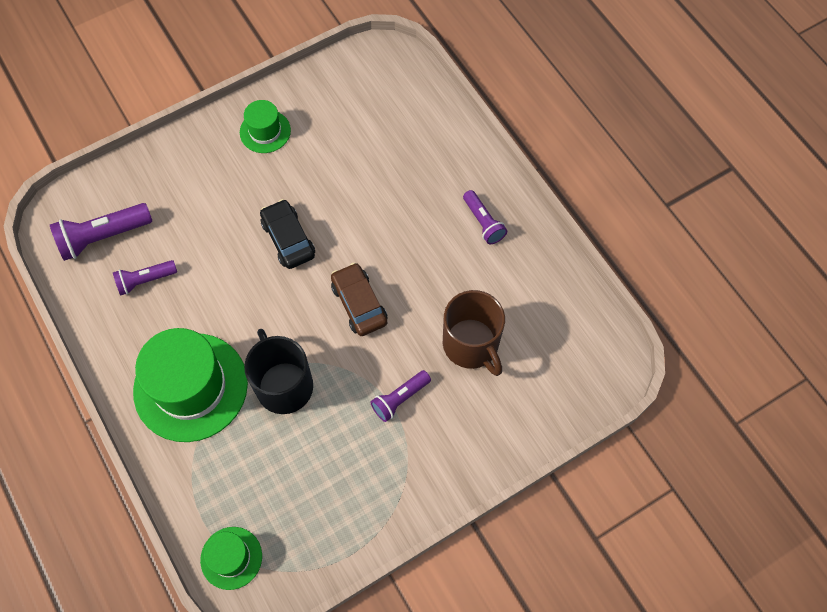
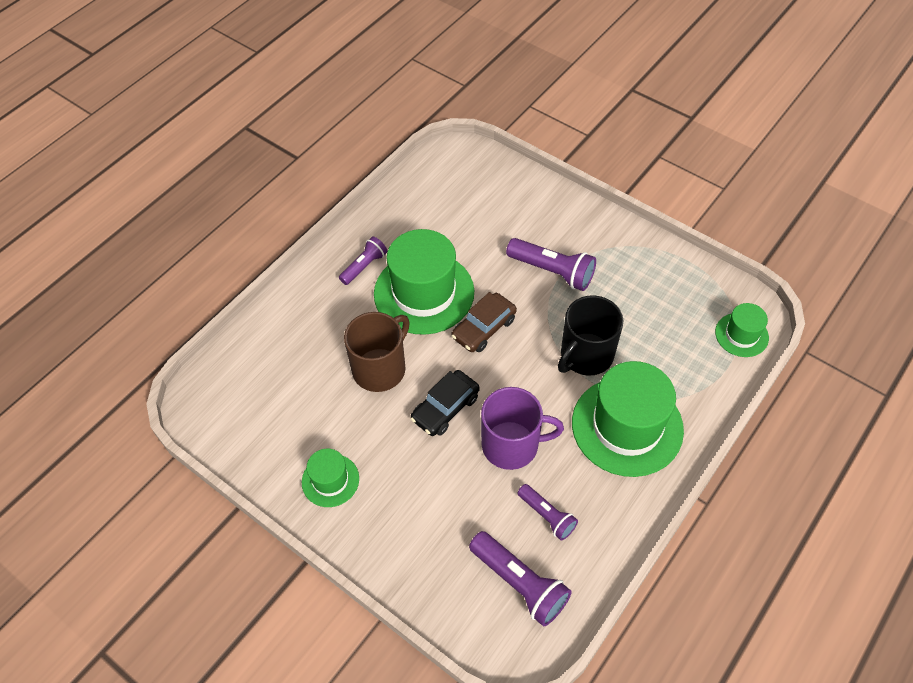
camera: 110 degrees left, 10 degrees down
purple flashlight [370,370,431,422] -> purple flashlight [506,238,596,291], size x1.59
brown mug [443,290,505,376] -> brown mug moved to [344,312,410,392]
none -> green hat [374,229,474,335]
none -> purple mug [481,387,564,470]

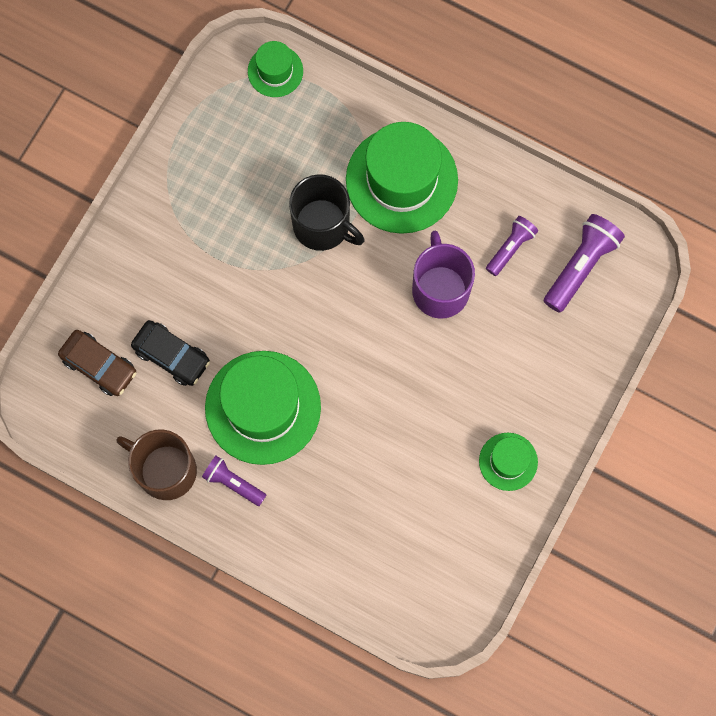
camera: 100 degrees left, 20 degrees up
brown mug [344,312,410,392] -> brown mug moved to [117,429,197,500]
black car [411,370,480,436] -> black car moved to [131,320,210,386]
brown car [451,292,517,352] -> brown car moved to [58,330,136,396]
purple flashlight [506,238,596,291] -> none

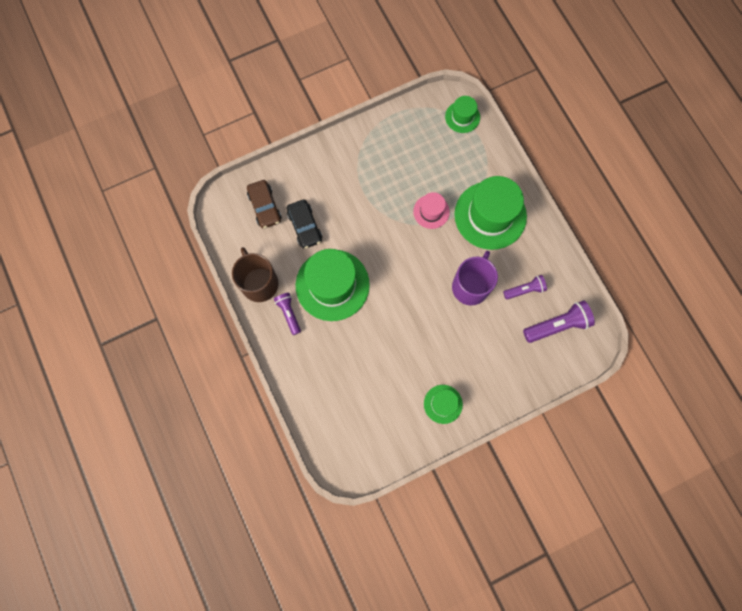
camera: 35 degrees right, 0 degrees up
black mug [289,174,364,251] -> pink hat [413,192,450,229]

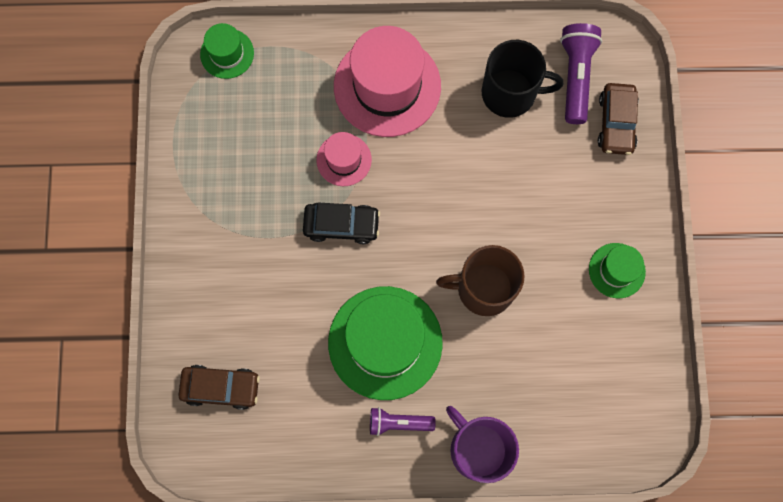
camera: 65 degrees left, 0 degrees up
brown mug [232,247,278,302] -> brown mug moved to [436,245,525,316]
black car [287,199,322,249] -> black car moved to [303,202,380,244]
purple mug [452,251,498,306] -> purple mug moved to [446,406,519,483]
green hat [454,176,527,250] -> pink hat [334,26,441,137]
purple flashlight [503,275,547,299] -> black mug [482,40,563,118]
none -> brown car [598,83,639,155]

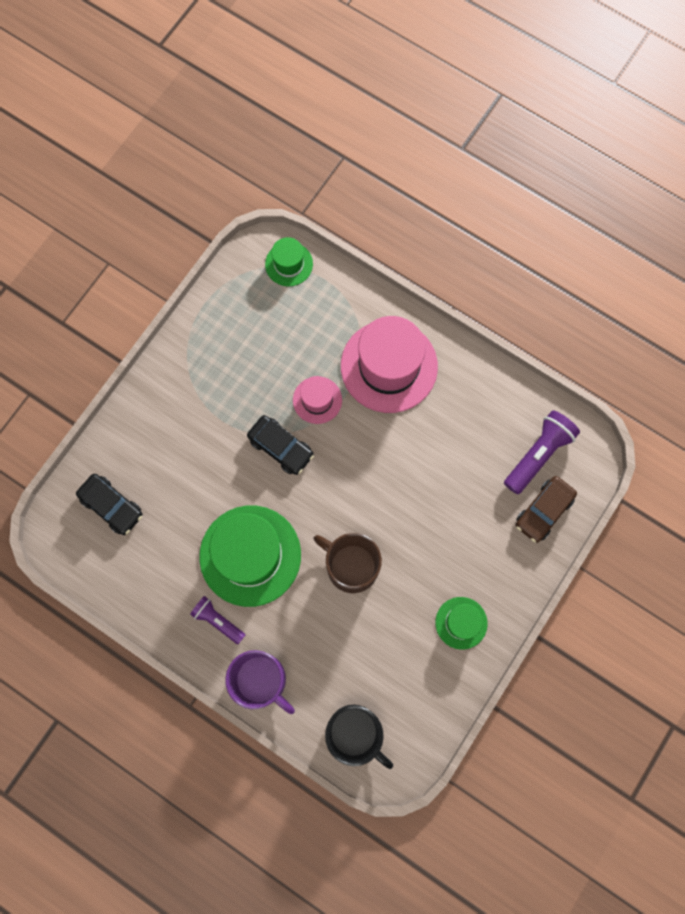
camera: 35 degrees right, 0 degrees up
brown car [178,365,260,410] -> black car [76,474,143,535]
purple mug [446,406,519,483] -> purple mug turned 135 degrees clockwise [225,650,295,714]
black mug [482,40,563,118] -> black mug moved to [325,705,393,769]

